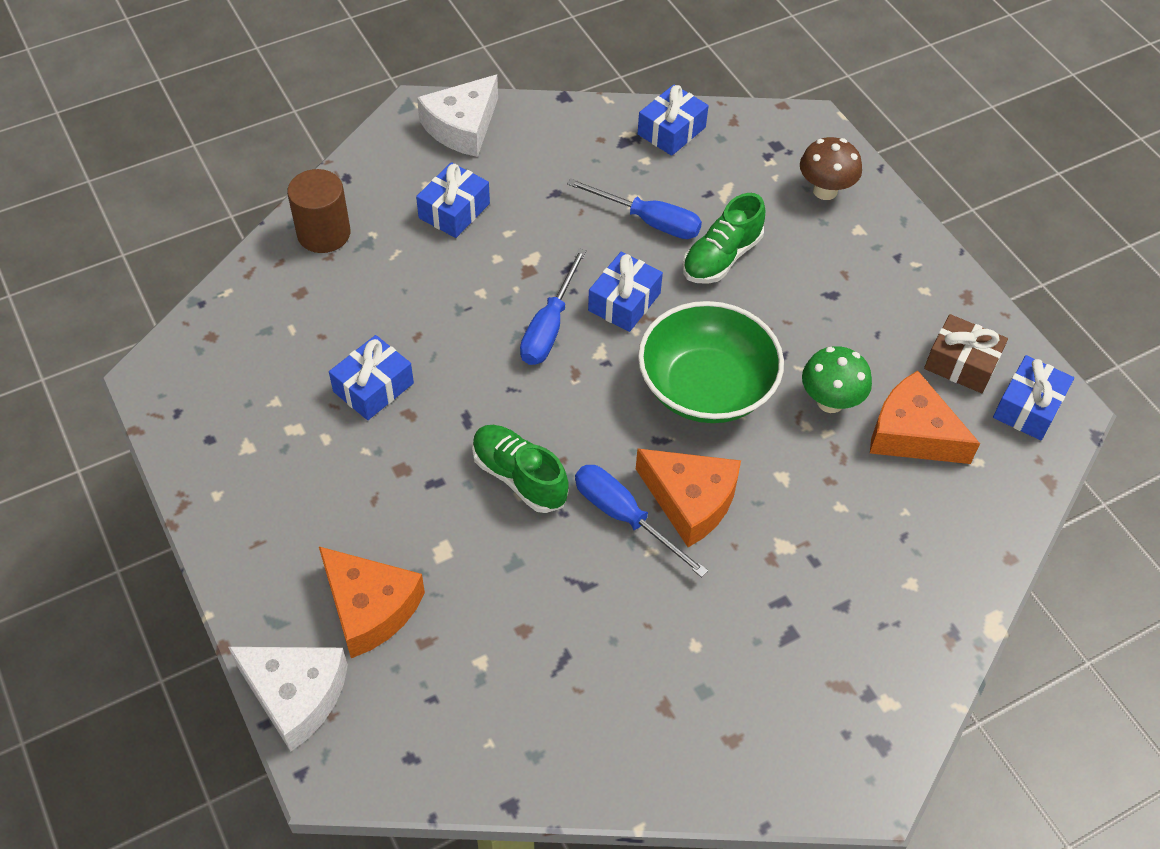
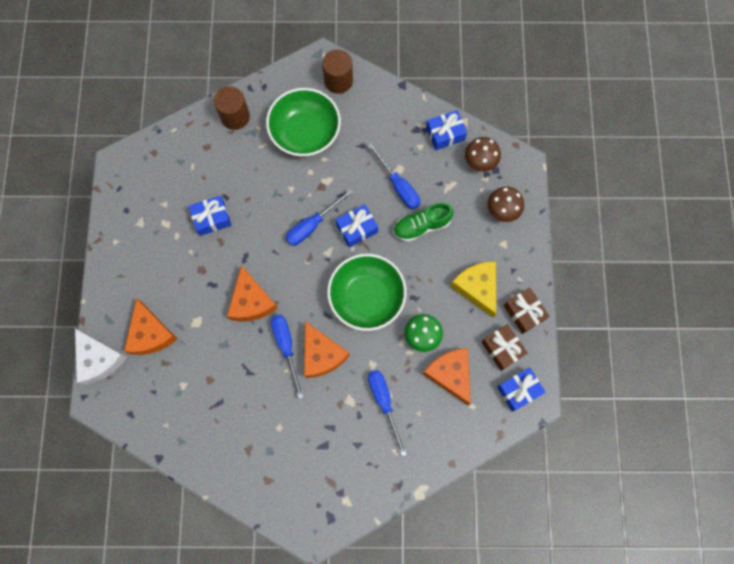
camera: 30 degrees right, 20 degrees up
blue gift [416,162,490,238] -> green bowl [266,88,341,157]
white cheese [417,75,498,157] -> brown cylinder [322,49,353,94]
green shoe [472,425,569,513] -> orange cheese [227,265,278,321]
none -> blue screwdriver [368,370,407,456]
none -> yellow cheese [450,261,496,318]
none -> brown mushroom [465,137,501,172]
none -> brown gift [504,288,550,334]

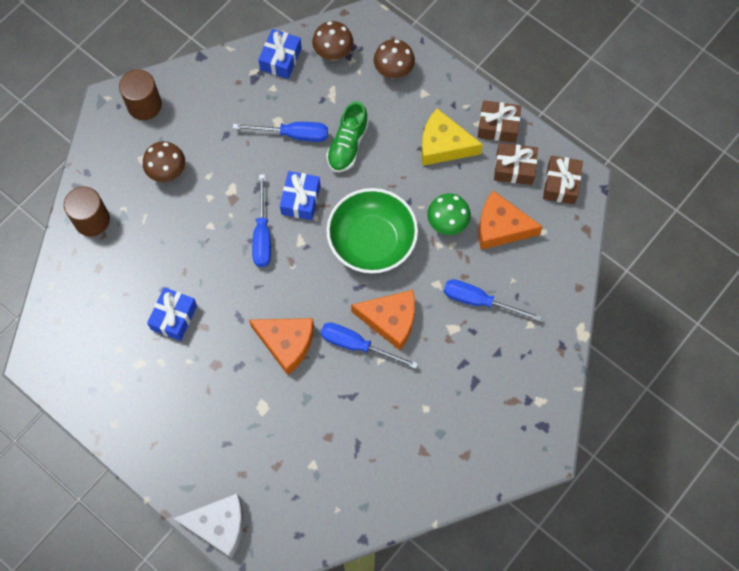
camera: 50 degrees left, 5 degrees down
orange cheese [124,298,177,355] -> none
green bowl [266,88,341,157] -> brown mushroom [143,141,185,182]
blue gift [497,367,546,412] -> brown gift [543,156,583,204]

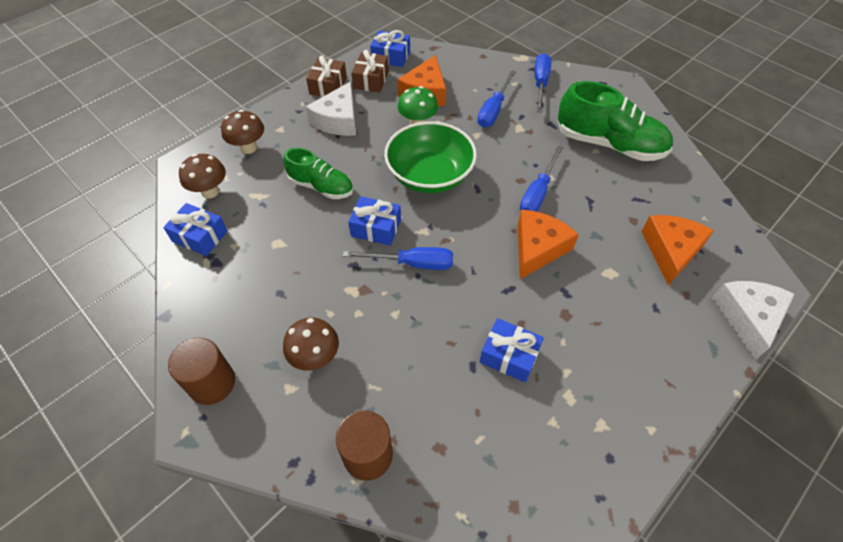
camera: 85 degrees left, 15 degrees down
blue screwdriver [232,122,328,142] -> blue screwdriver moved to [535,53,551,113]
orange cheese [351,290,415,350] -> orange cheese moved to [641,215,714,285]
yellow cheese [421,108,483,166] -> white cheese [306,81,356,136]
brown gift [543,156,583,204] -> blue gift [370,30,410,67]
none -> green shoe [557,81,673,161]

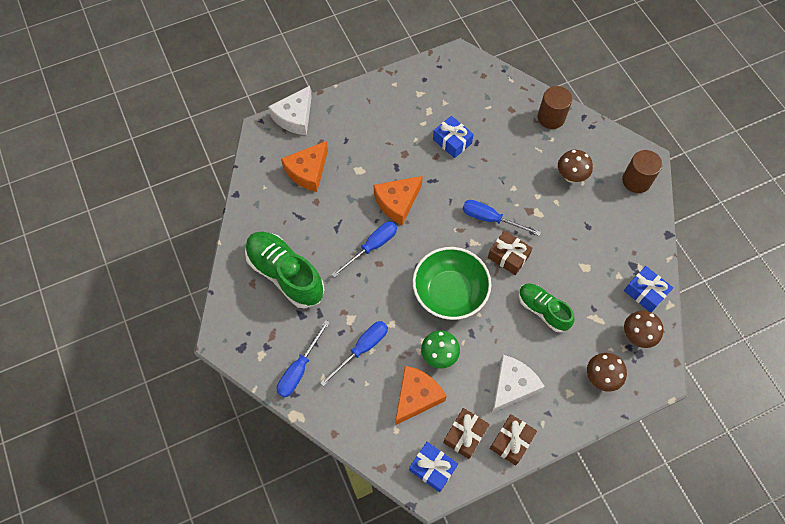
camera: 160 degrees left, 10 degrees up
blue gift [348,196,401,246] -> brown gift [488,230,533,275]

